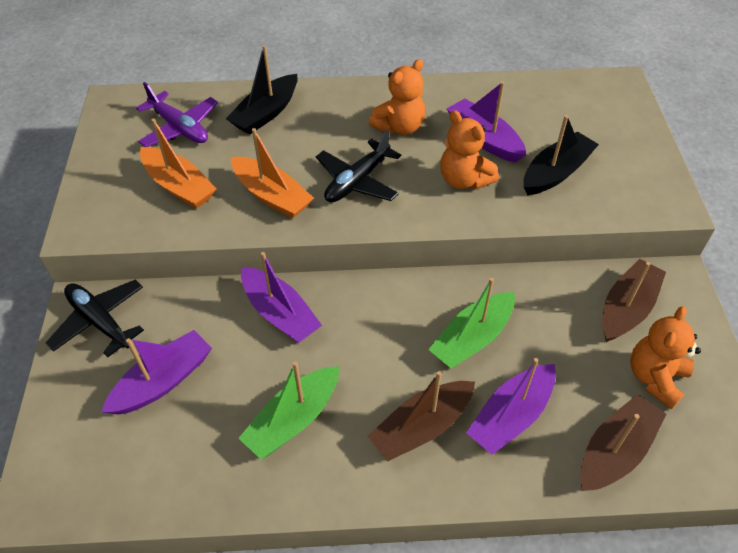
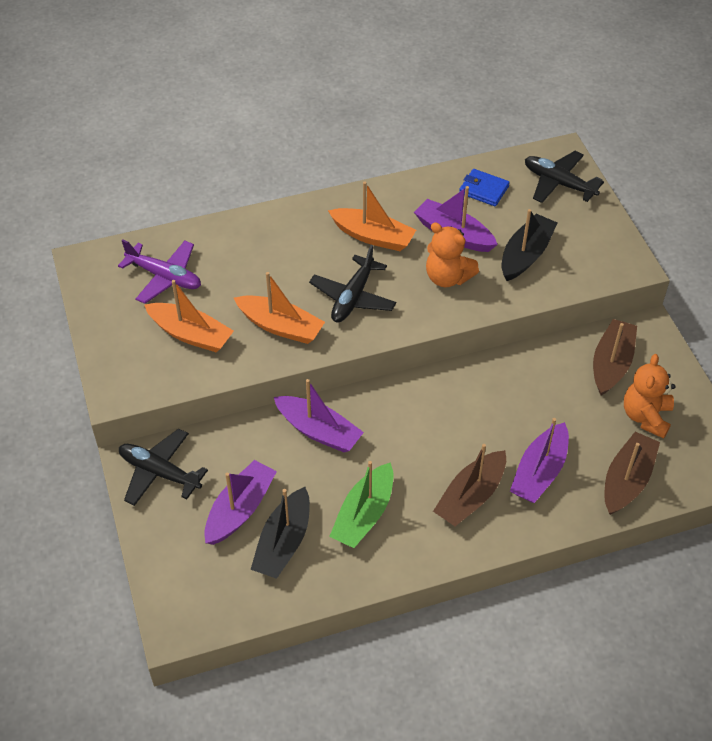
camera: 15 degrees left, 0 degrees up
black boat [226,45,298,134] -> black boat moved to [250,487,310,579]
orange teddy bear [369,59,425,135] -> orange boat [328,181,416,251]
green boat [428,278,515,369] -> none
none -> blue wallet [459,169,510,206]
none -> black plane [525,151,604,203]

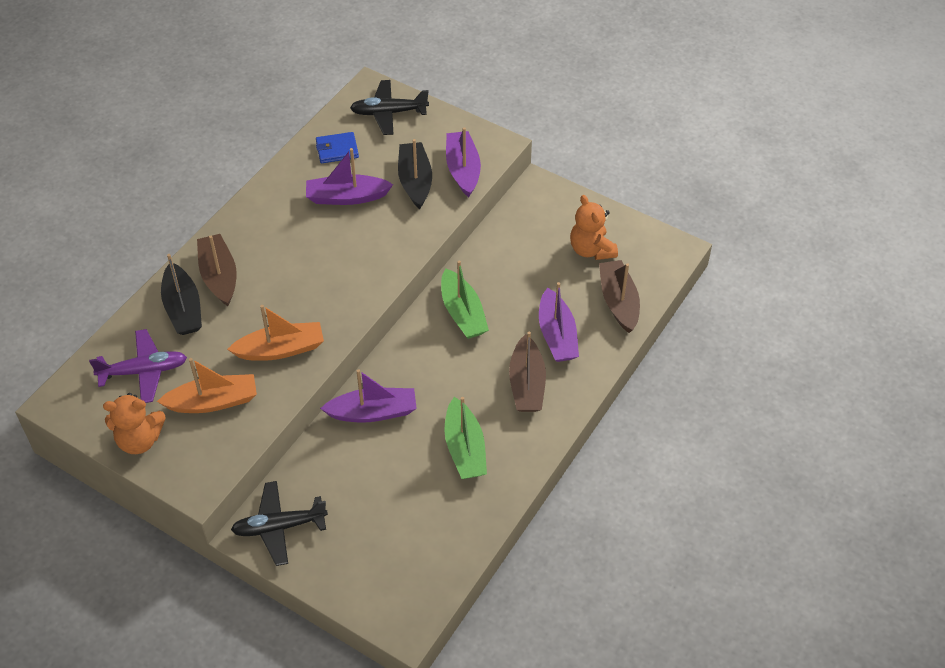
camera: 40 degrees left, 0 degrees up
purple boat [204,460,277,545] -> purple boat moved to [446,127,481,197]
black boat [250,487,310,579] -> black boat moved to [161,254,202,335]
black plane [309,245,396,322] -> none
orange boat [328,181,416,251] -> none
orange teddy bear [426,222,479,287] -> orange teddy bear moved to [103,393,166,454]
brown boat [593,319,637,396] -> brown boat moved to [197,234,237,306]
none -> green boat [441,260,489,339]

